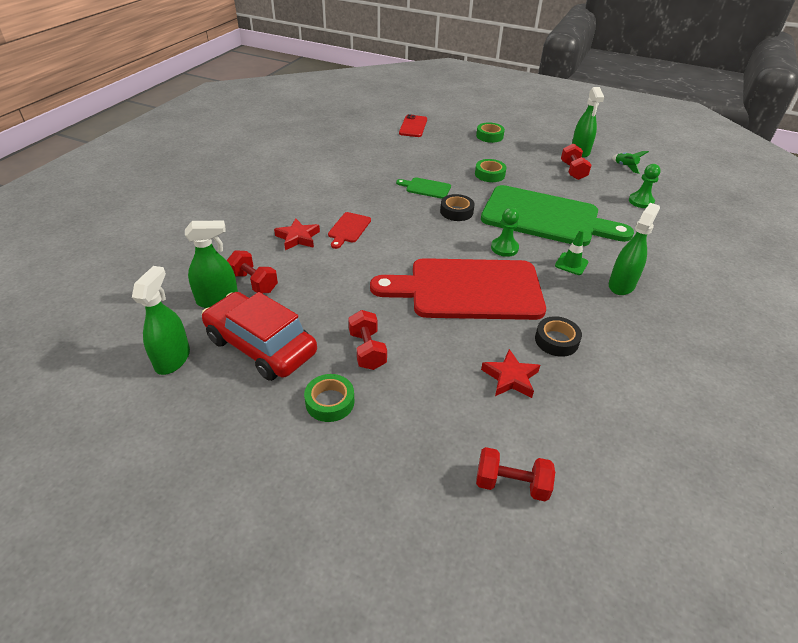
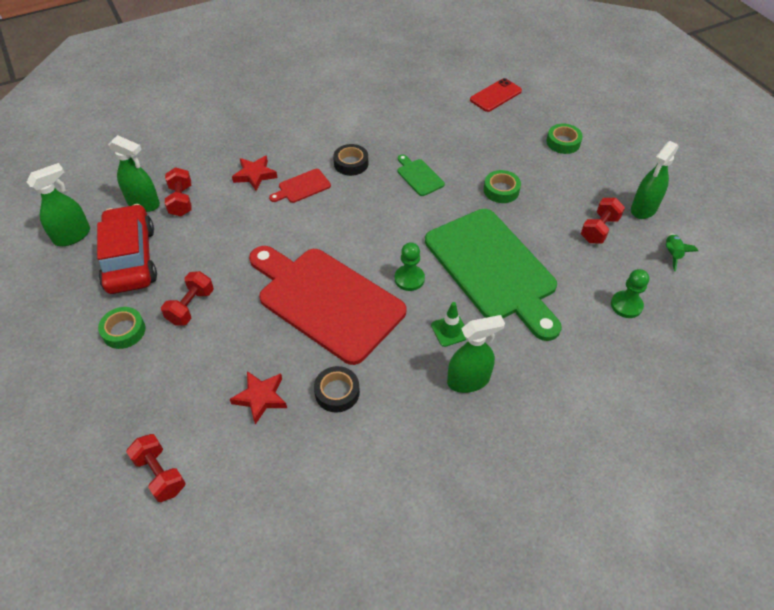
camera: 40 degrees right, 10 degrees up
black tape [440,194,474,221] -> black tape moved to [333,144,368,176]

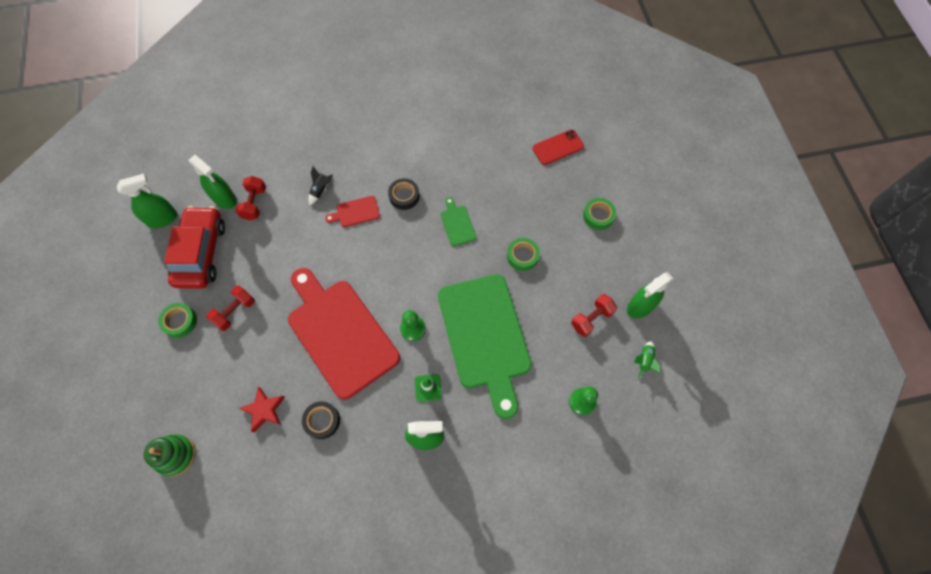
camera: 15 degrees right, 15 degrees up
red dumbbell [126,434,186,502] -> green stacking toy [144,434,196,477]
red star [232,155,278,191] -> black rocket [309,166,333,206]

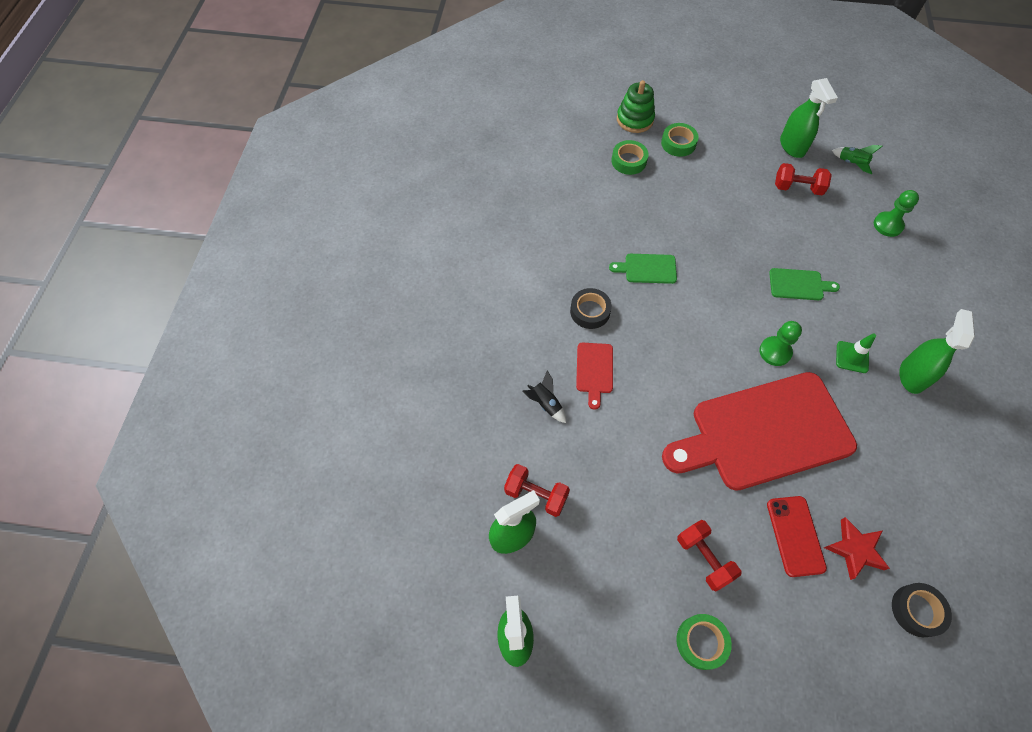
camera: 70 degrees left, 5 degrees down
green stacking toy [144,434,196,477] -> green stacking toy moved to [617,80,655,133]
red car [164,206,225,289] -> none
black tape [302,401,340,439] -> black tape moved to [892,583,952,637]
green cutting board [438,274,532,419] -> green cutting board [769,268,840,300], size x0.40
green tape [507,238,540,271] -> green tape moved to [612,140,649,175]
red phone [533,130,584,165] -> red phone moved to [767,496,827,577]
red dumbbell [571,294,617,337] -> red dumbbell turned 60 degrees counterclockwise [775,163,832,195]

